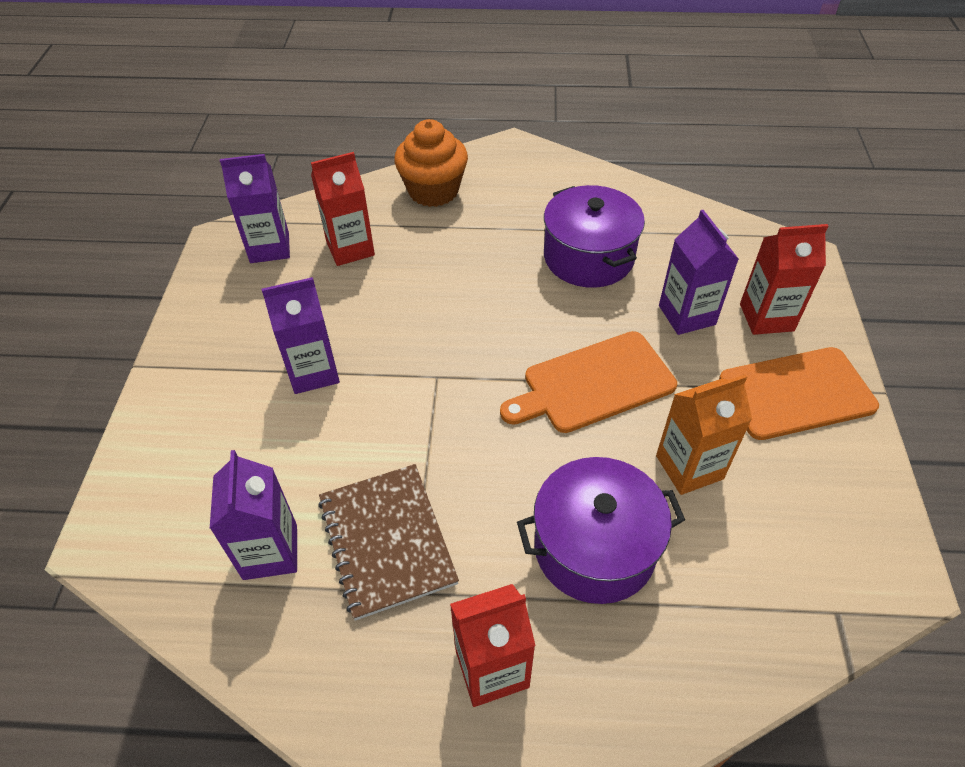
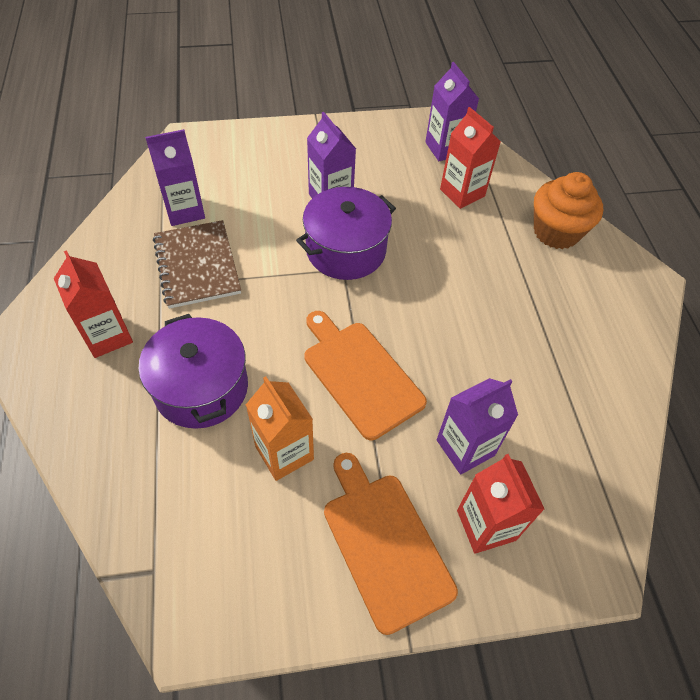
camera: 75 degrees right, 5 degrees up
brown notebook [318,464,459,621] -> brown notebook turned 75 degrees counterclockwise [153,220,241,309]
purple pot [544,185,645,288] -> purple pot moved to [296,187,396,280]

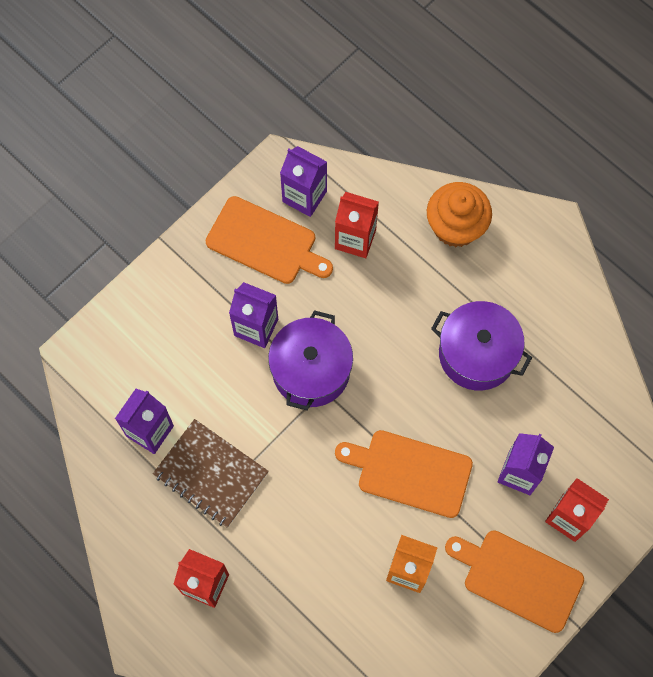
camera: 35 degrees left, 15 degrees up
purple pot [139,314,248,429] -> purple pot moved to [431,301,532,391]
none -> orange cutting board [206,196,333,284]

